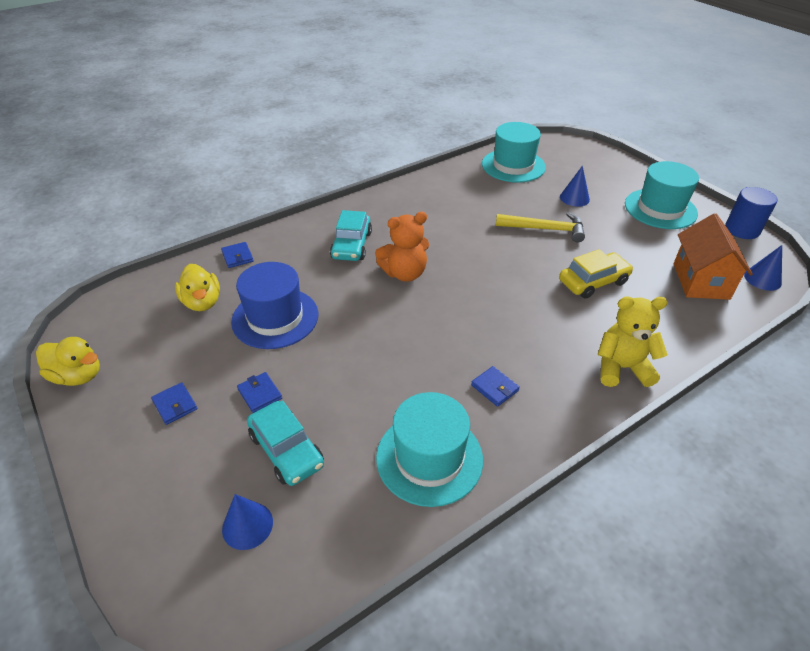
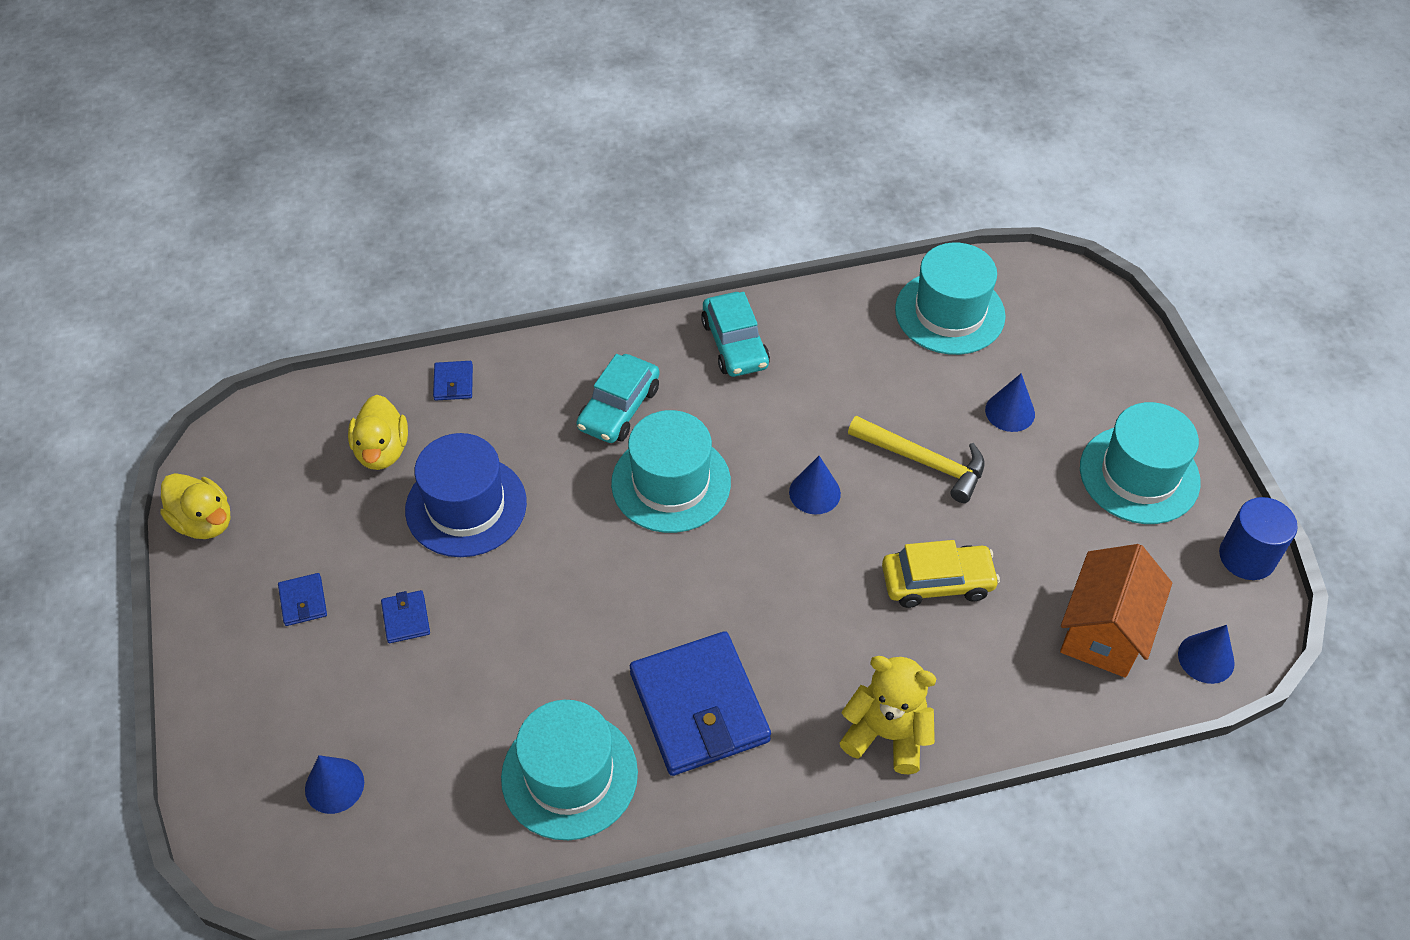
camera: 20 degrees right, 10 degrees up
turquoise car [247,401,324,486] -> turquoise car moved to [701,292,770,377]
orange teddy bear [375,212,429,282] -> turquoise hat [611,410,731,533]
blue wallet [471,366,520,407] -> blue wallet [630,631,771,776], size x2.43
none -> blue cone [789,456,841,514]

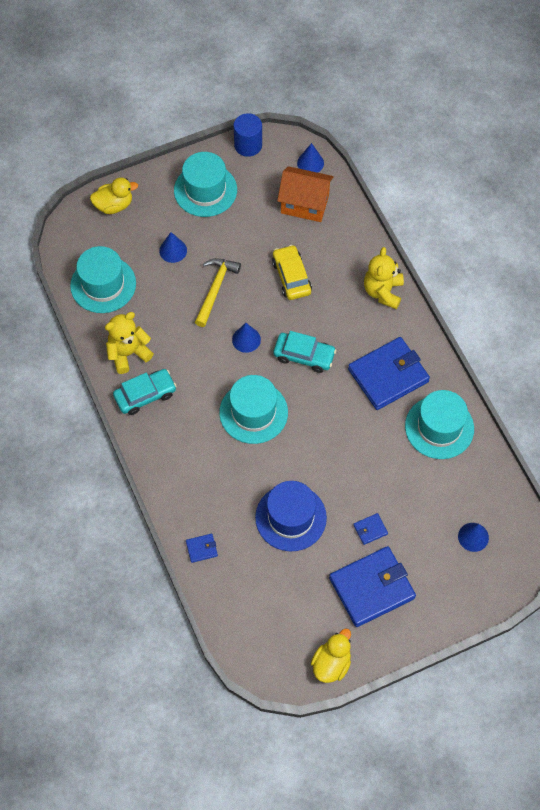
camera: 100 degrees left, 10 degrees up
blue wallet [278,573,327,626] -> blue wallet [329,546,416,627], size x2.43
yellow duck [348,395,408,470] -> yellow duck moved to [90,177,138,214]
turquoise car [576,354,659,443] -> turquoise car moved to [274,331,336,373]
none -> yellow teddy bear [105,312,154,374]

